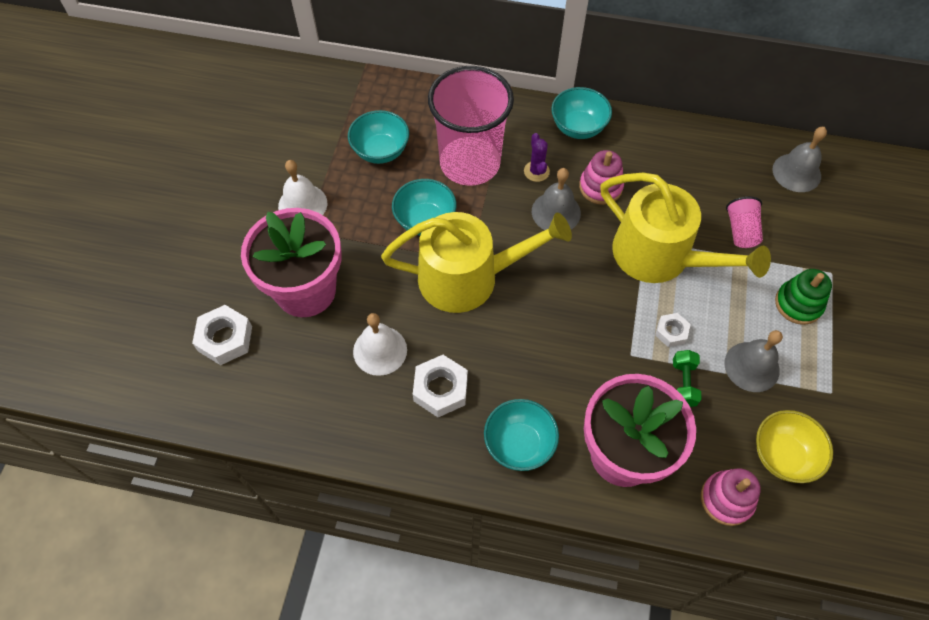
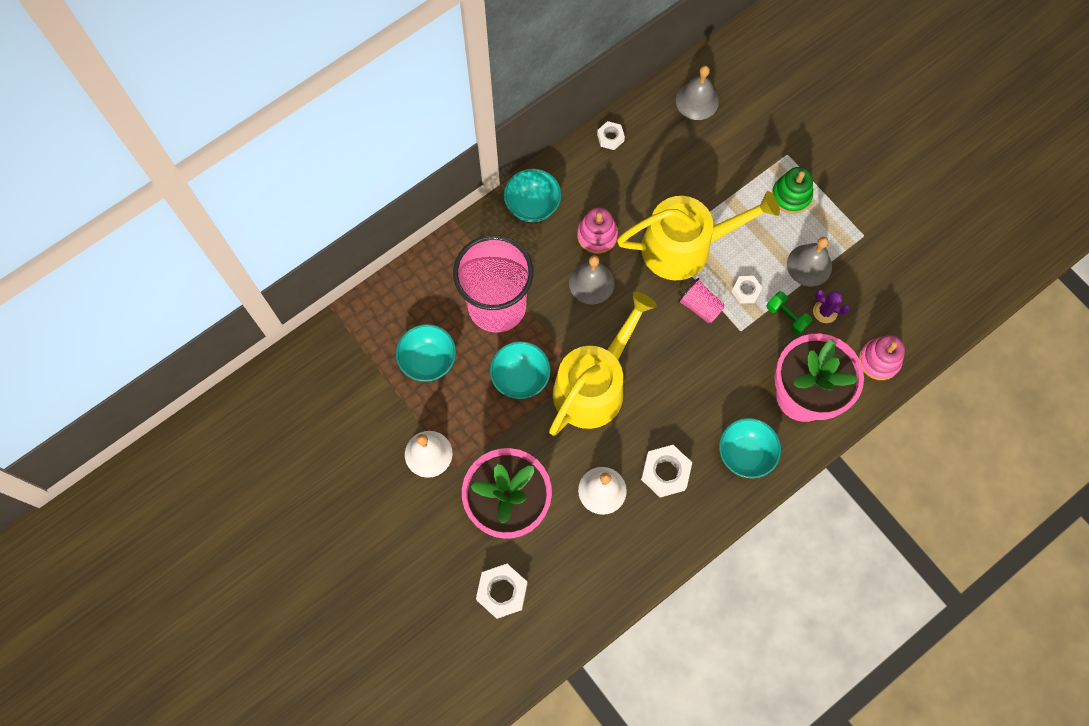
camera: 50 degrees left, 10 degrees up
purple cactus [524,133,550,182] -> purple cactus moved to [813,290,850,323]
pink cup [726,197,763,248] -> pink cup moved to [678,278,725,324]
yellow bowl [756,410,833,483] -> none
none -> white nut [597,121,625,150]

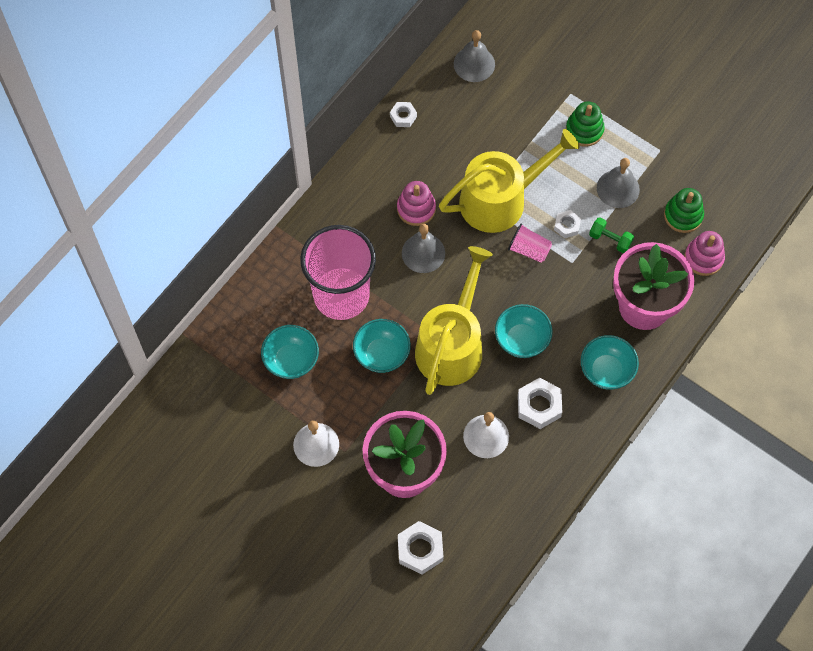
camera: 15 degrees left, 5 degrees down
turquoise bowl [504,169,561,222] -> turquoise bowl moved to [495,304,552,358]
purple cactus [813,290,850,323] -> none
none -> green stacking toy [664,188,704,233]

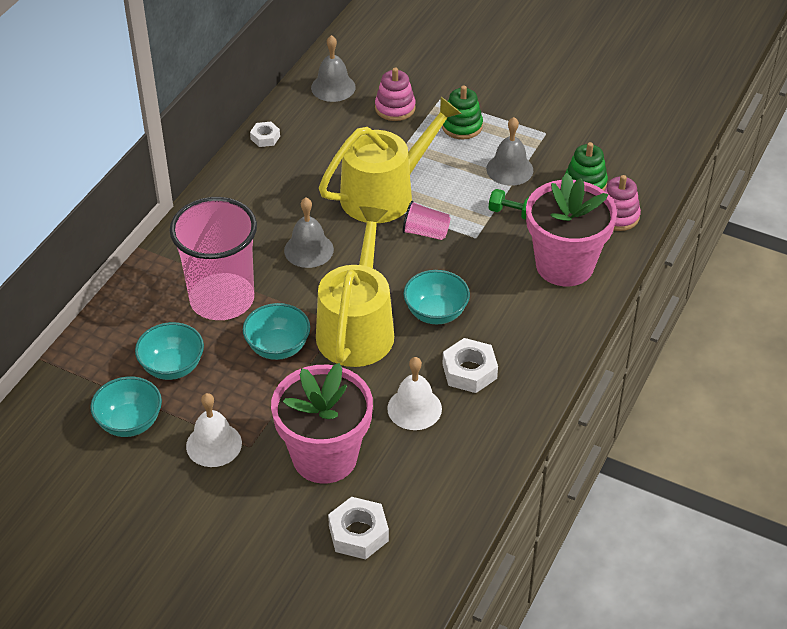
camera: 10 degrees left, 20 degrees down
pink stacking toy [397,181,436,226] -> pink stacking toy moved to [375,68,416,121]
white nut [554,210,581,238] -> none
turquoise bowl [581,335,639,390] -> turquoise bowl moved to [90,377,162,437]

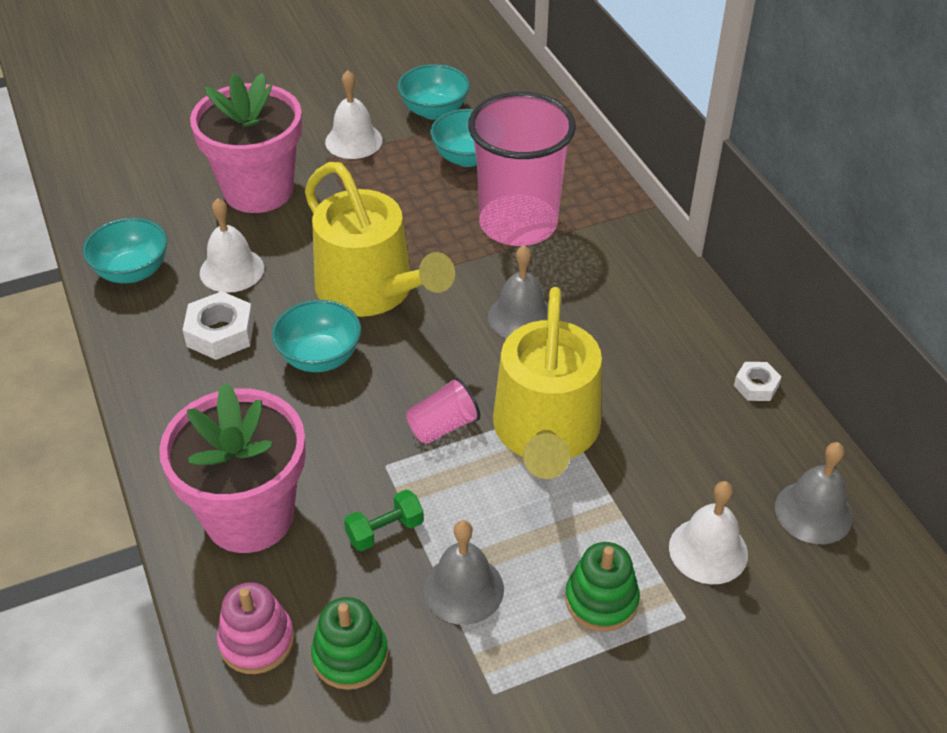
camera: 130 degrees right, 0 degrees up
turquoise bowl [243,303,310,360] -> turquoise bowl moved to [83,218,168,283]
white nut [328,497,389,559] -> none
pink stacking toy [375,68,416,121] -> white bell [669,481,748,584]

